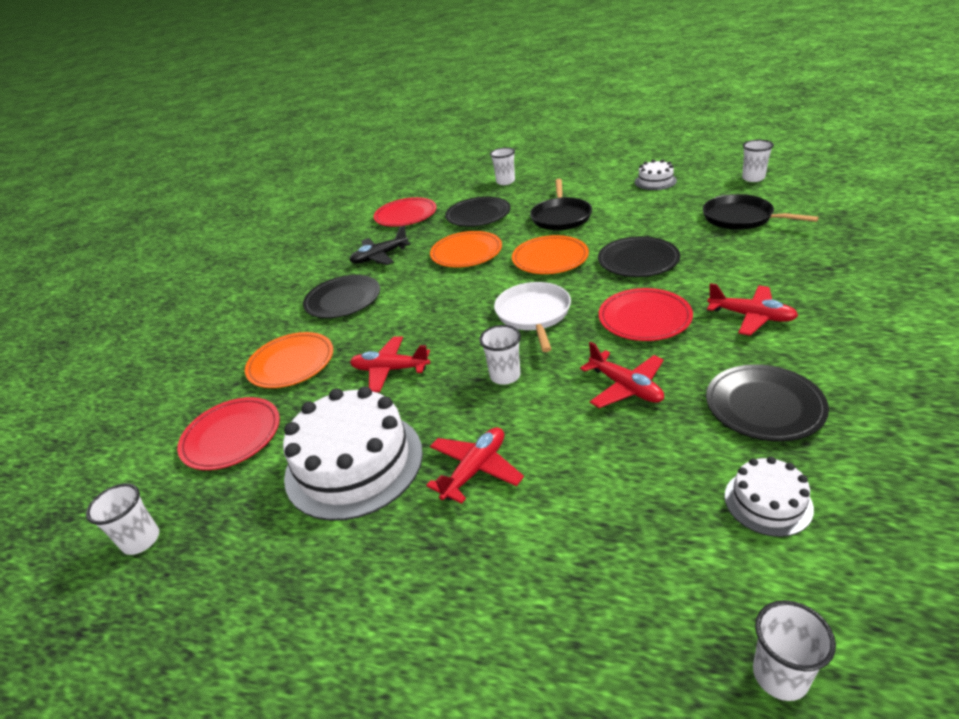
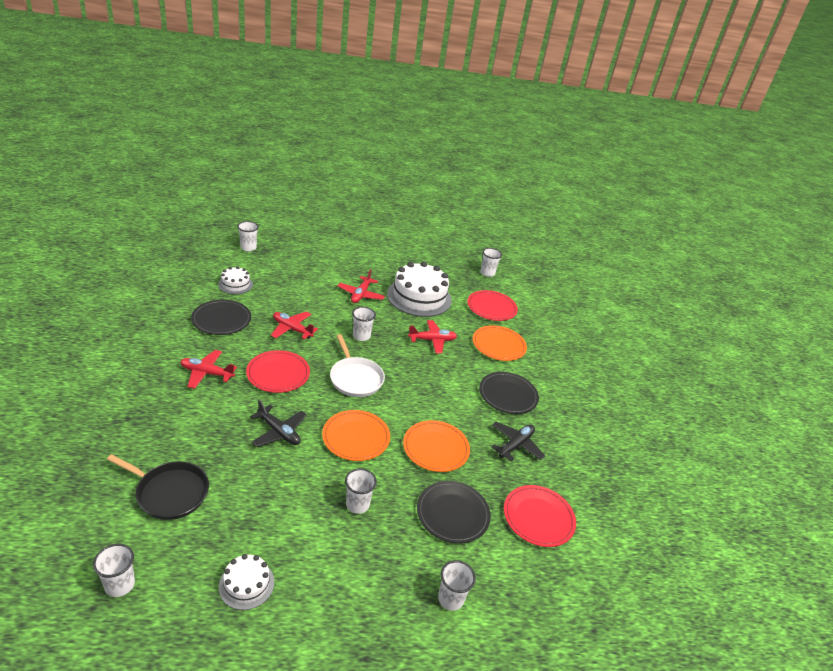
camera: 150 degrees right, 0 degrees up
black pan [530,179,592,230] -> white cup [345,468,377,514]
black plate [598,236,680,277] -> black plane [250,399,307,447]

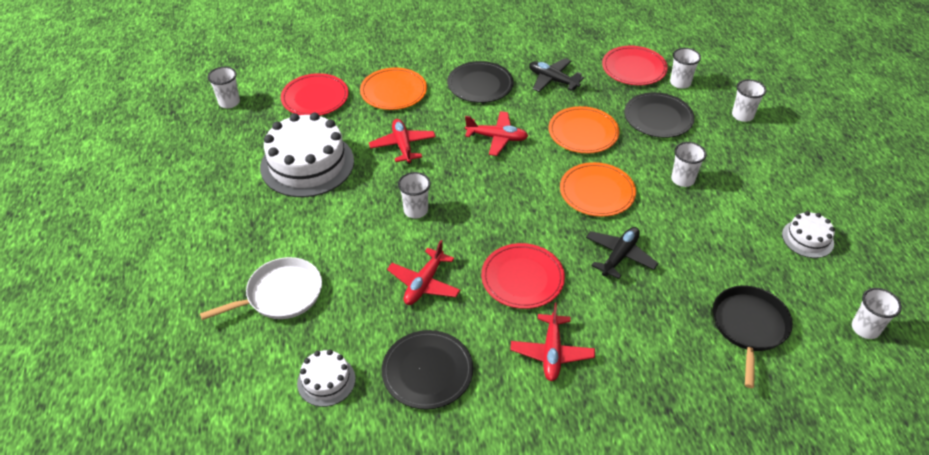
camera: 90 degrees left, 10 degrees up
white cup [237,221,259,251] -> white cup moved to [670,48,701,89]
white pan [330,334,385,397] -> white pan moved to [200,257,322,320]
red plane [338,269,385,303] -> red plane moved to [465,111,528,156]

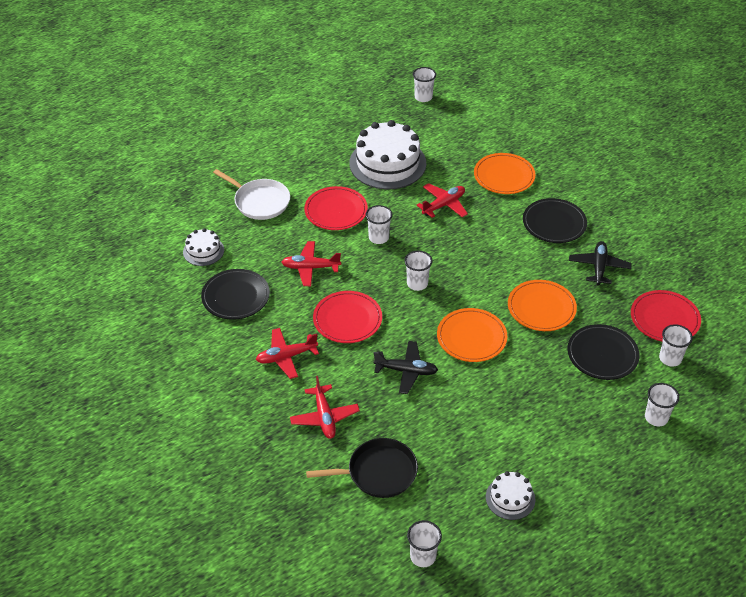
camera: 65 degrees right, 0 degrees up
red plate [281,73,349,116] -> red plate moved to [304,186,368,230]
red plane [465,111,528,156] -> red plane moved to [290,376,360,439]
white cup [671,142,706,187] -> white cup moved to [404,251,433,291]

